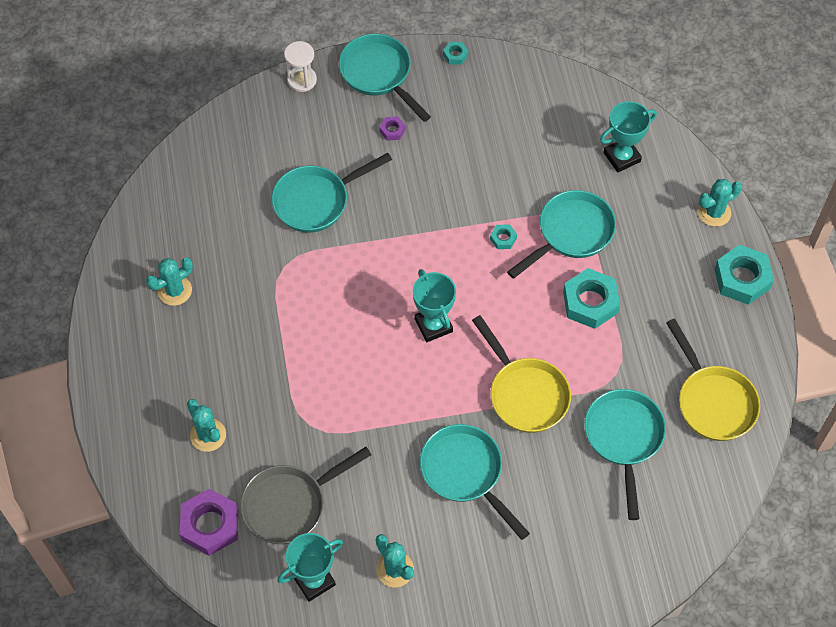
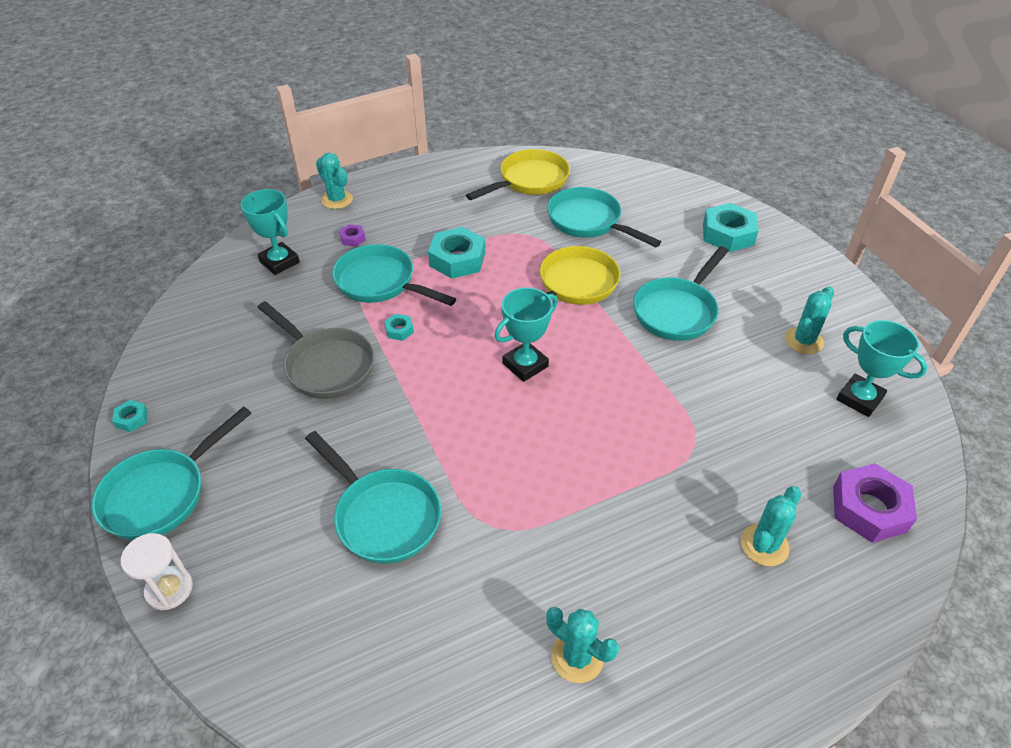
camera: 105 degrees left, 15 degrees down
grey pan [240,447,371,544] -> grey pan moved to [257,301,375,399]
purple nut [379,116,405,141] -> purple nut moved to [339,224,366,247]
turquoise pan [584,389,666,520] -> turquoise pan turned 60 degrees clockwise [547,187,661,247]
turquoise nut [714,245,774,305] -> turquoise nut moved to [703,203,759,252]

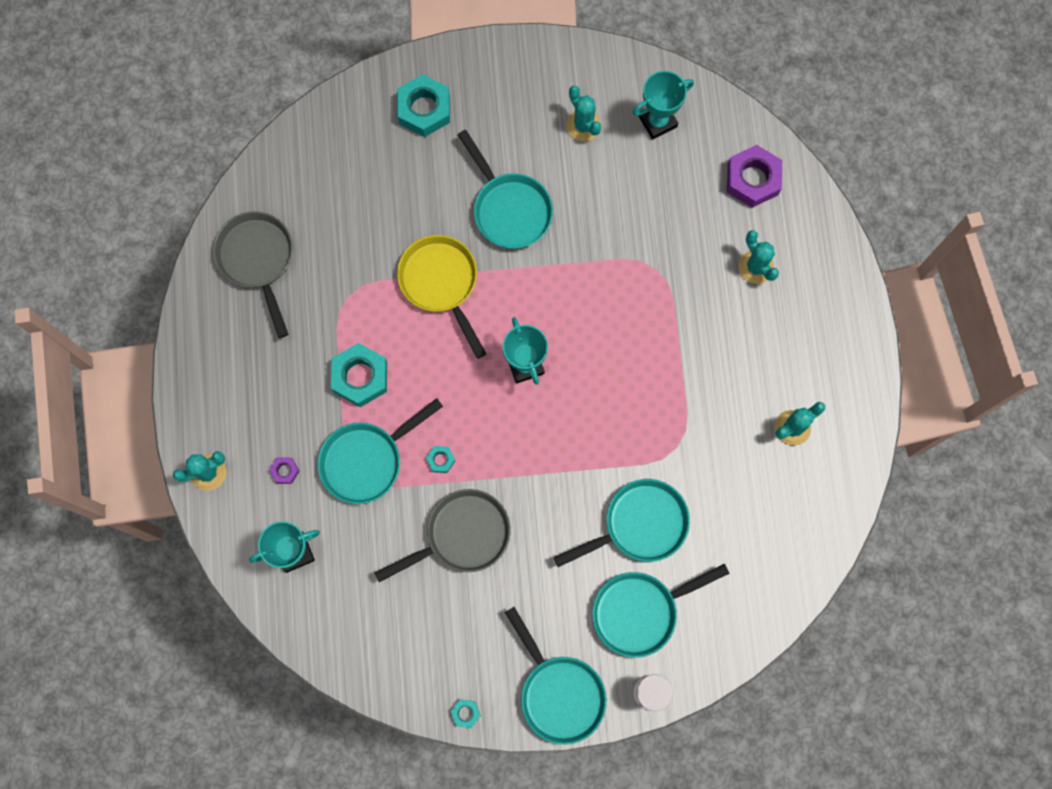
camera: 70 degrees left, 30 degrees up
yellow pan [466,149,570,200] -> grey pan [213,211,293,338]
turquoise pan [547,187,661,247] -> turquoise pan moved to [592,563,730,658]

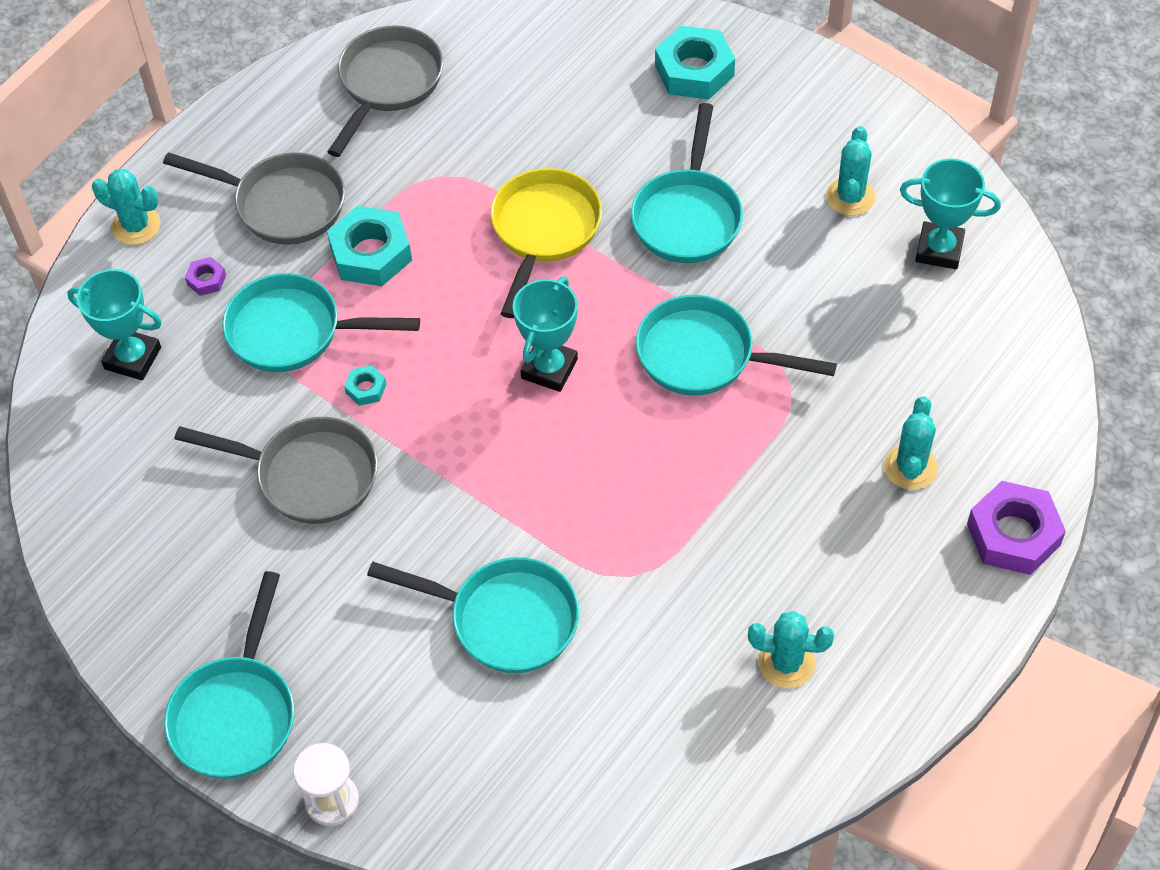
camera: 45 degrees right, 20 degrees down
turquoise nut [451,699,481,728] -> none
turquoise pan [592,563,730,658] -> turquoise pan moved to [636,295,837,396]
purple nut [727,145,782,208] -> purple nut moved to [967,481,1066,575]
none -> grey pan [163,152,345,245]

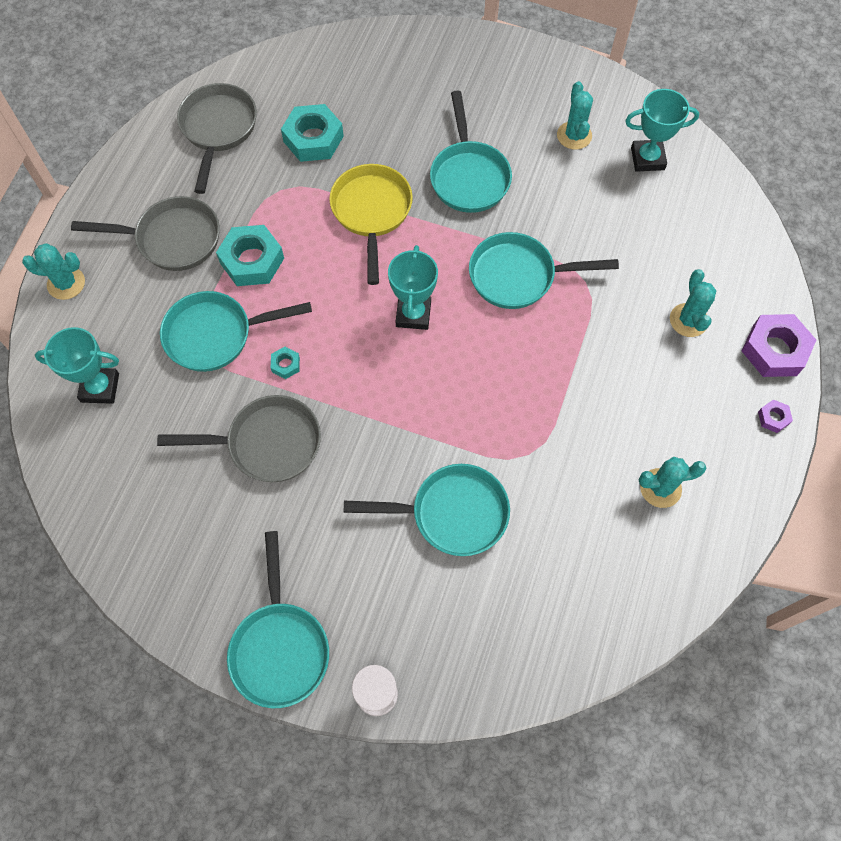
camera: 20 degrees left, 10 degrees up
purple nut [185,257,226,296] -> purple nut moved to [758,399,793,433]
turquoise nut [655,26,735,100] -> turquoise nut moved to [281,104,344,162]

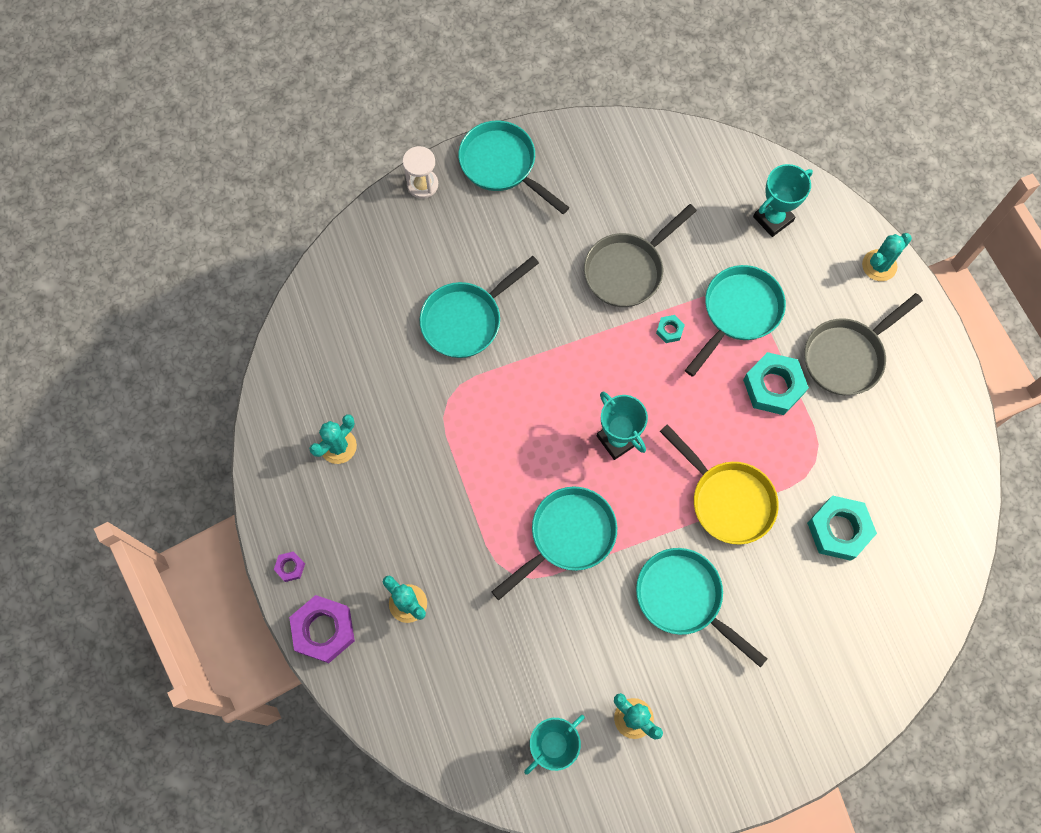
camera: 140 degrees right, 5 degrees up
grey pan [177,83,257,194] -> none

